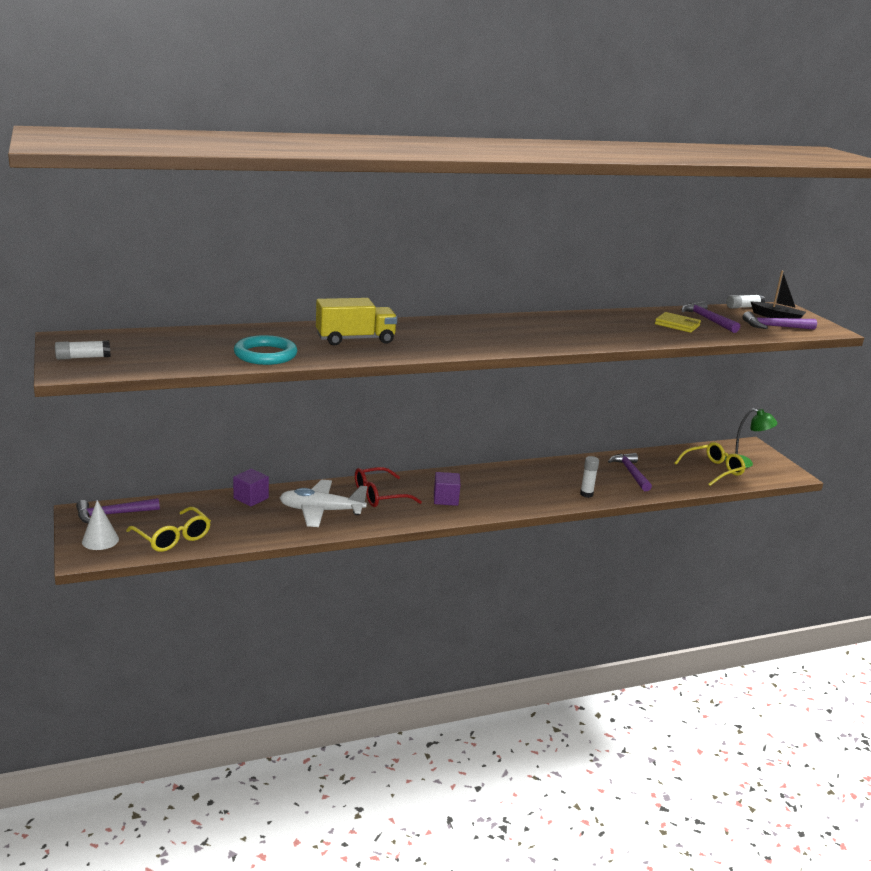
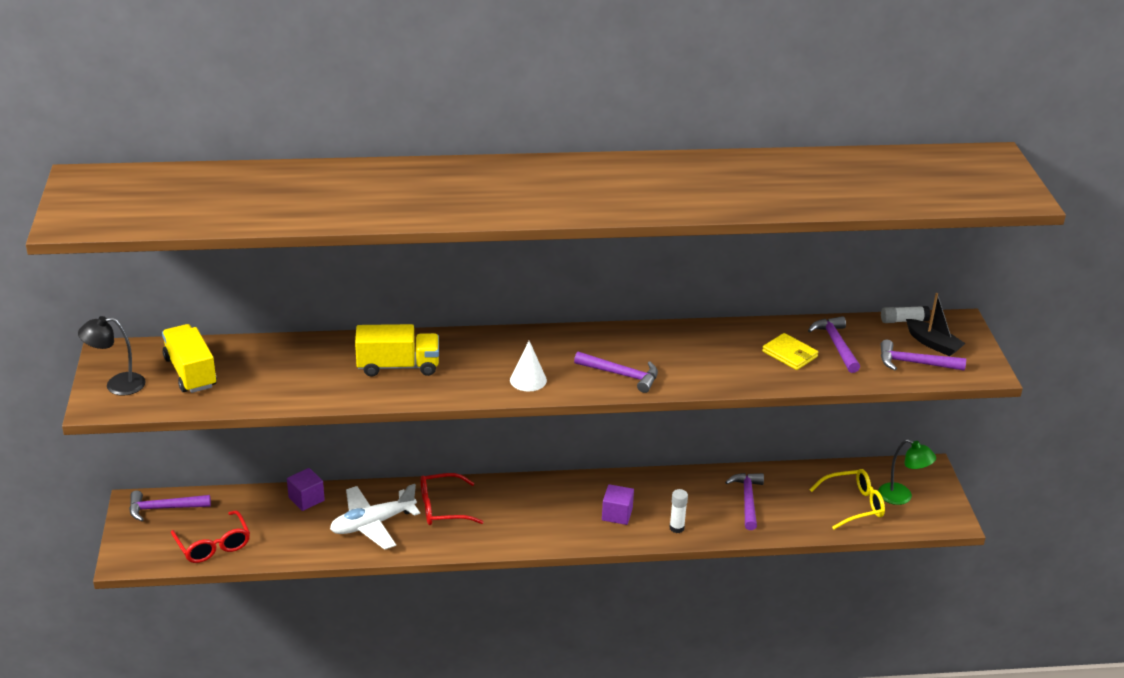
camera: 15 degrees right, 10 degrees up
white glue stick [55,340,111,360] -> black lamp [78,316,146,395]
white cone [82,500,119,550] -> white cone moved to [510,341,547,391]
yellow glasses [126,507,211,552] -> red glasses [171,510,250,563]
turquoise ring [234,335,298,365] -> none
white plane [279,479,368,527] -> white plane turned 45 degrees counterclockwise [330,484,420,550]
purple cube [434,472,460,506] -> purple cube moved to [602,484,634,525]
none -> yellow truck [162,324,217,393]
none -> purple hammer [574,352,658,393]

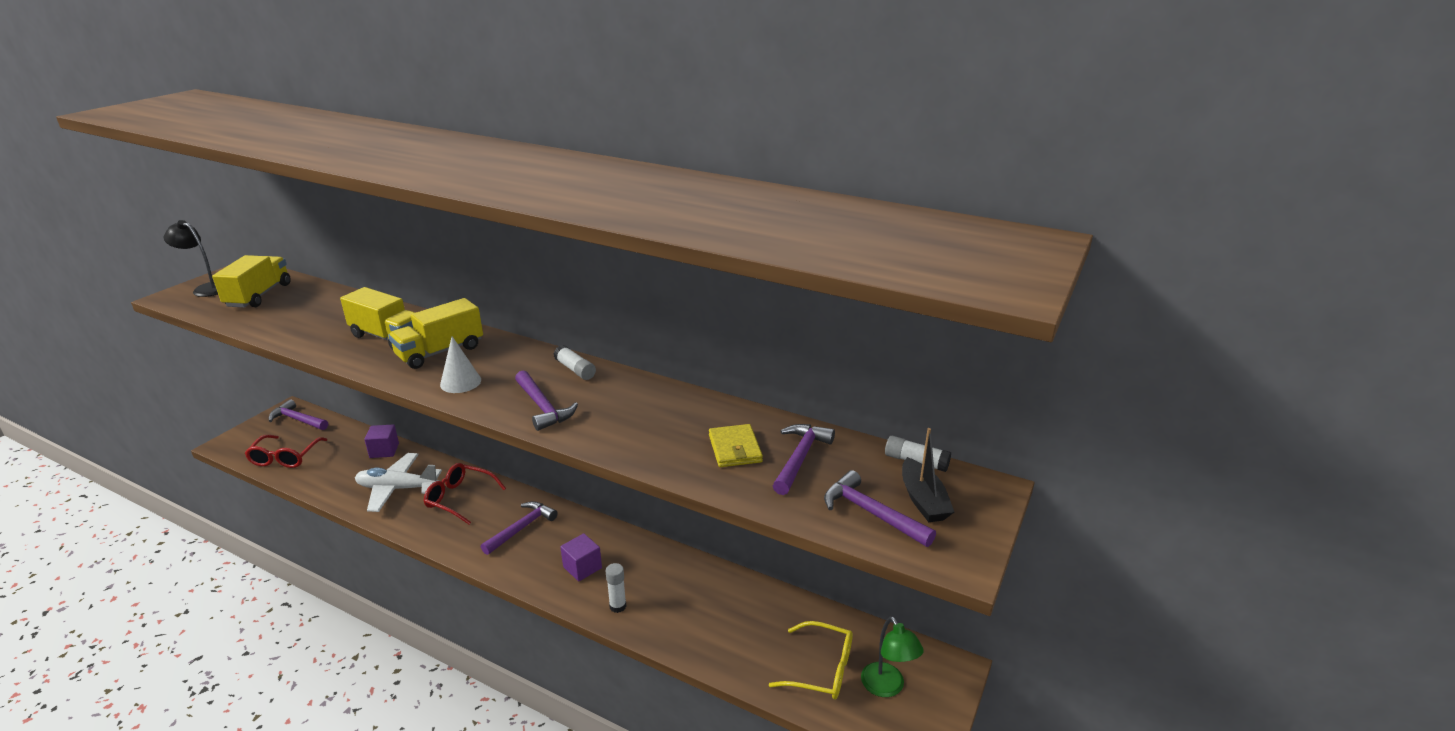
camera: 35 degrees right, 5 degrees down
purple hammer [725,473,764,530] -> purple hammer moved to [481,501,558,555]
none -> yellow truck [388,298,483,369]
none -> white glue stick [553,345,596,380]

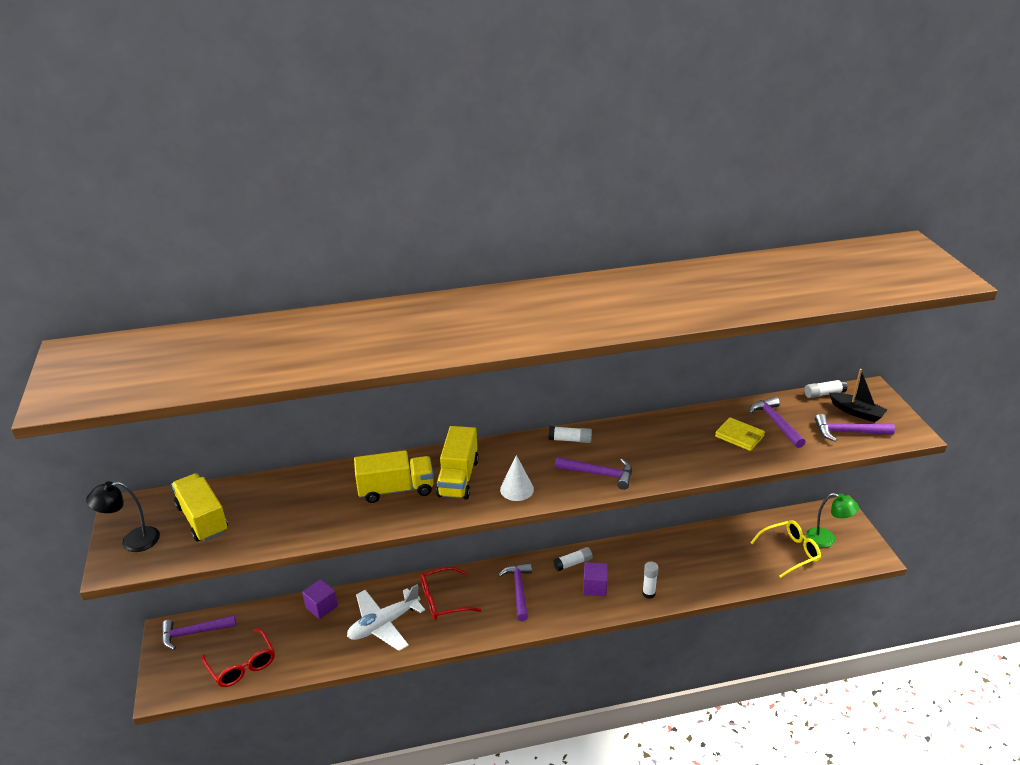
camera: 40 degrees left, 5 degrees up
none -> white glue stick [553,547,593,571]

